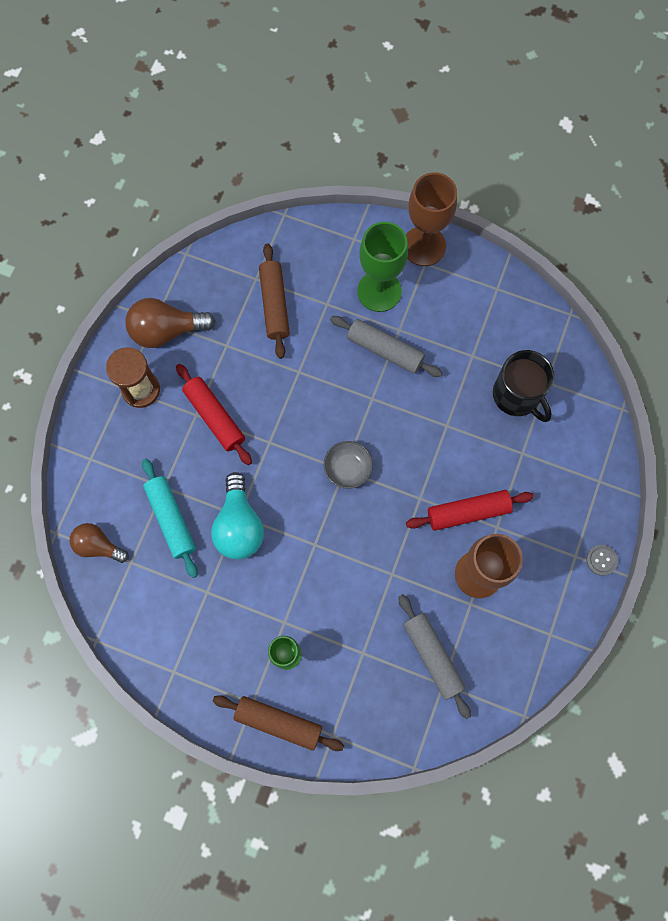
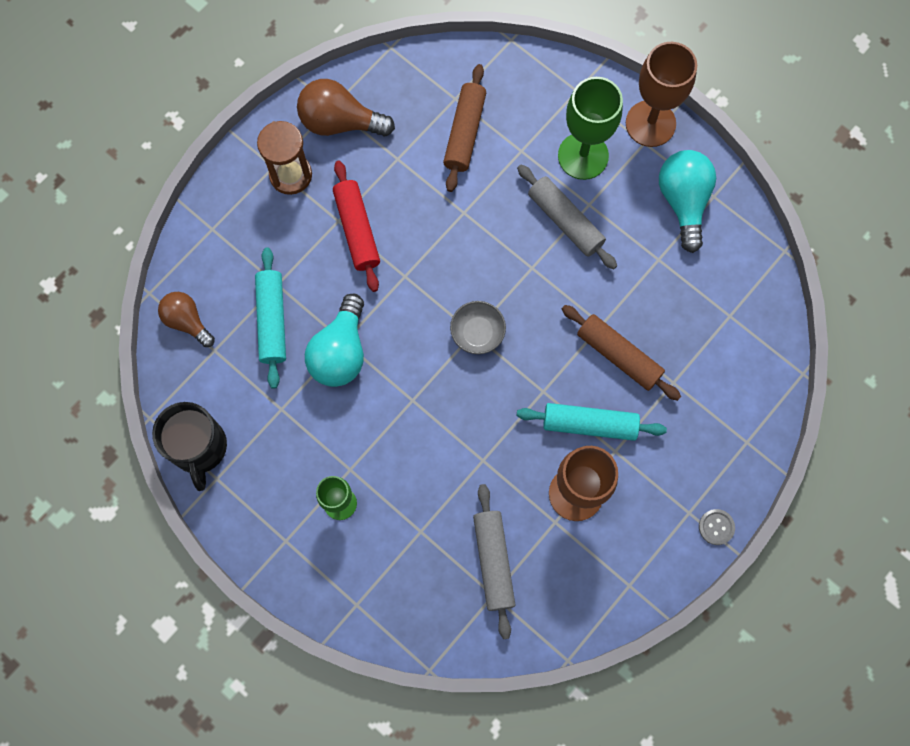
camera: 20 degrees right, 0 degrees up
brown rolling pin [213,695,344,751] -> brown rolling pin moved to [562,305,681,401]
red rolling pin [406,490,534,531] -> turquoise rolling pin [517,403,667,441]
black mug [493,350,554,422] -> black mug moved to [152,402,227,491]
none -> turquoise light bulb [659,150,716,253]

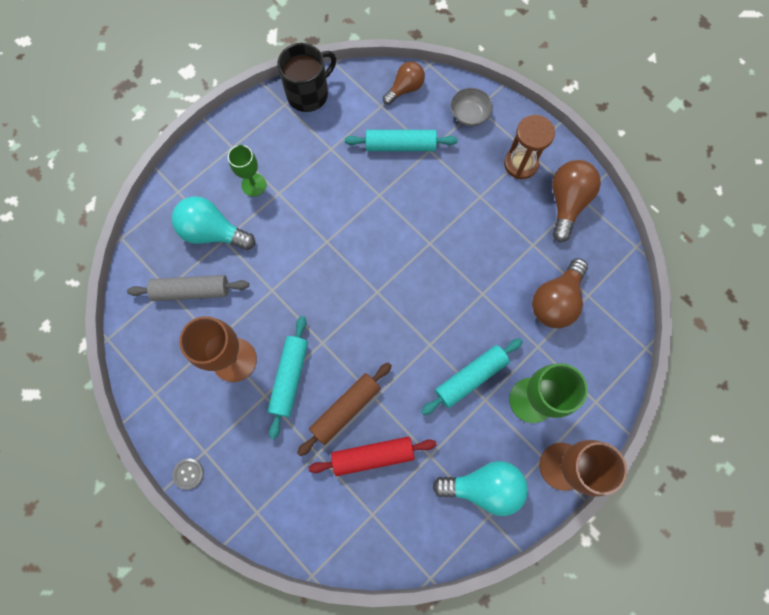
camera: 95 degrees right, 0 degrees up
black mug [152,402,227,491] -> black mug turned 150 degrees clockwise [277,43,336,112]
turquoise light bulb [305,294,364,387] -> turquoise light bulb moved to [172,196,255,250]
red rolling pin [333,161,380,292] -> red rolling pin moved to [308,437,437,476]
brown rolling pin [443,64,486,192] -> brown light bulb [532,258,588,328]
grey bowl [450,301,506,354] -> grey bowl moved to [451,88,493,126]
grey rolling pin [517,165,617,270] -> turquoise rolling pin [421,338,523,415]

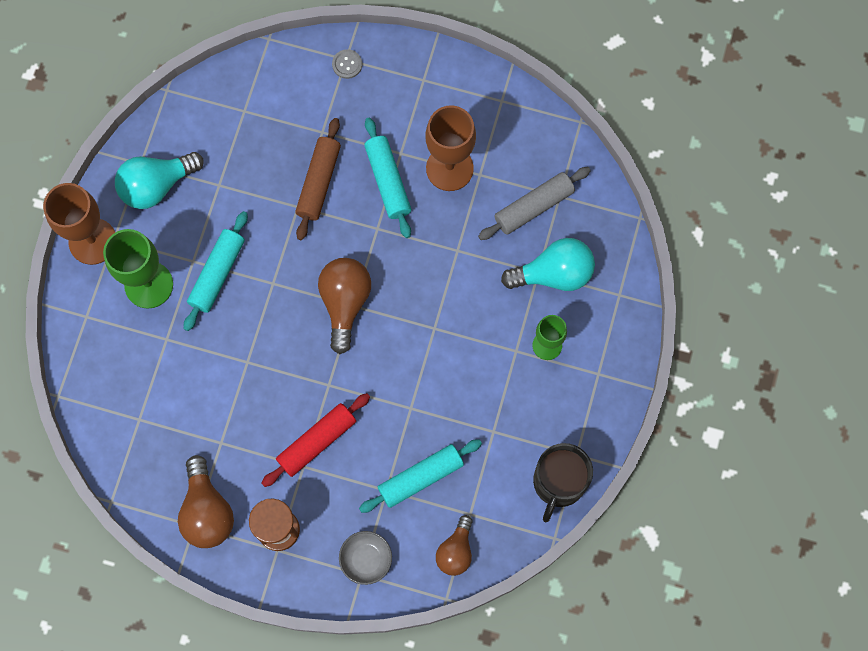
camera: 150 degrees right, 0 degrees up
grey button [173,458,204,490] -> grey button moved to [332,49,362,79]
red rolling pin [308,437,437,476] -> red rolling pin moved to [262,393,370,487]
brown light bulb [532,258,588,328] -> brown light bulb moved to [318,258,371,354]

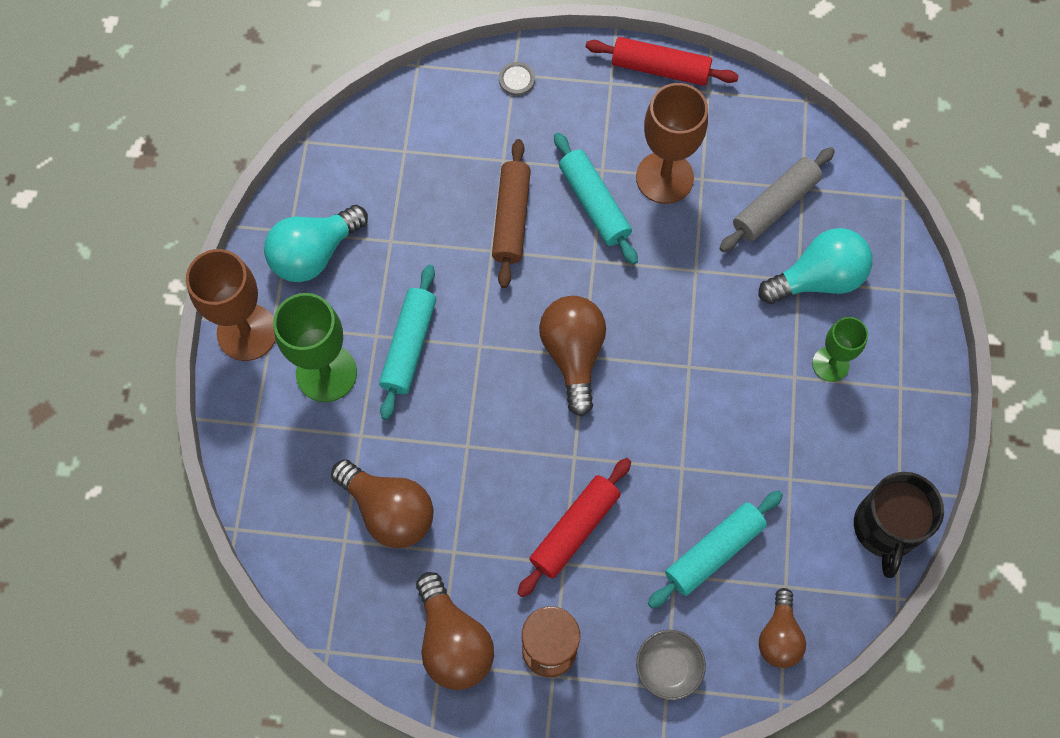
camera: 10 degrees left, 5 degrees down
none -> brown light bulb [331,459,434,548]
none -> red rolling pin [585,37,739,86]

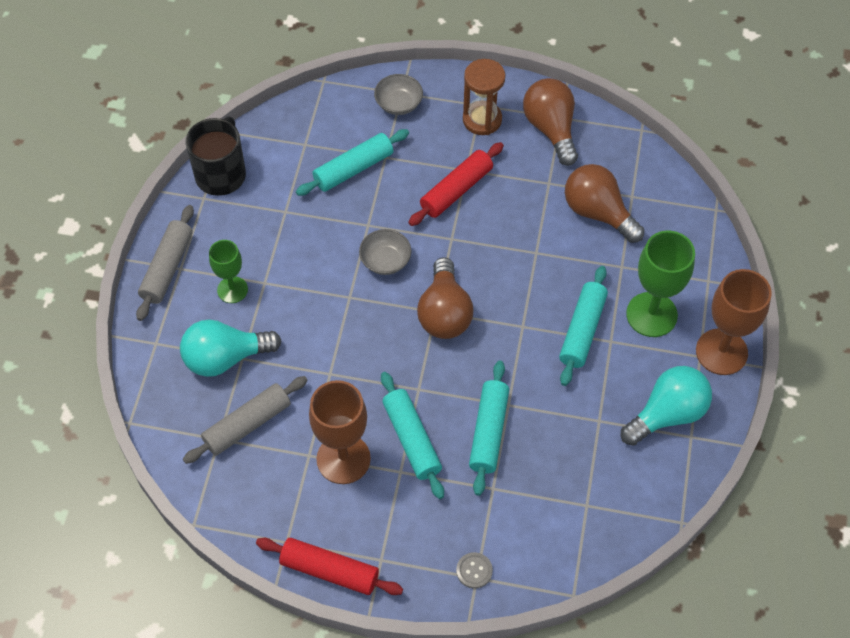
camera: 175 degrees left, 10 degrees down
brown rolling pin [492,139,531,288] -> turquoise rolling pin [469,361,509,496]
brown light bulb [759,588,806,668] -> none
none -> grey rolling pin [136,205,194,321]
none -> grey bowl [359,229,411,275]

